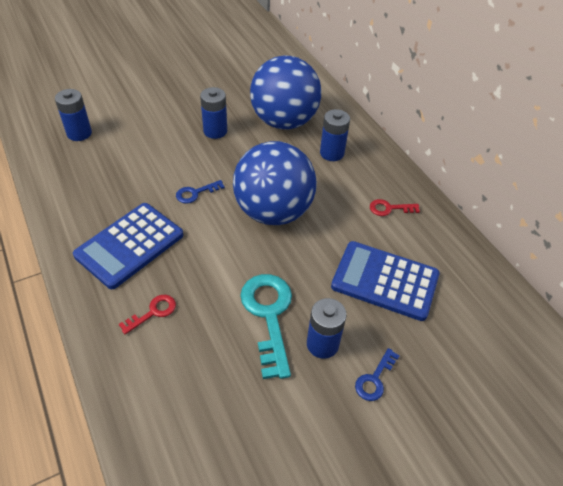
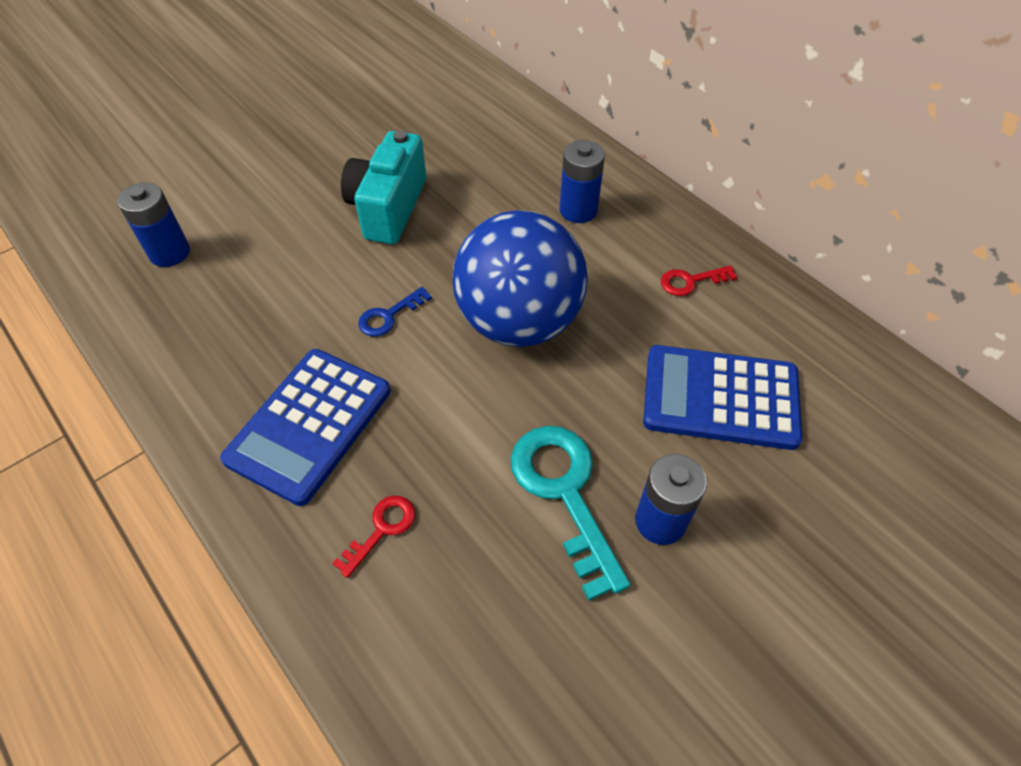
camera: 10 degrees left, 5 degrees up
blue battery [200,87,227,139] -> turquoise camera [341,130,426,244]
blue ball [250,55,321,130] -> none
blue key [355,348,400,401] -> none

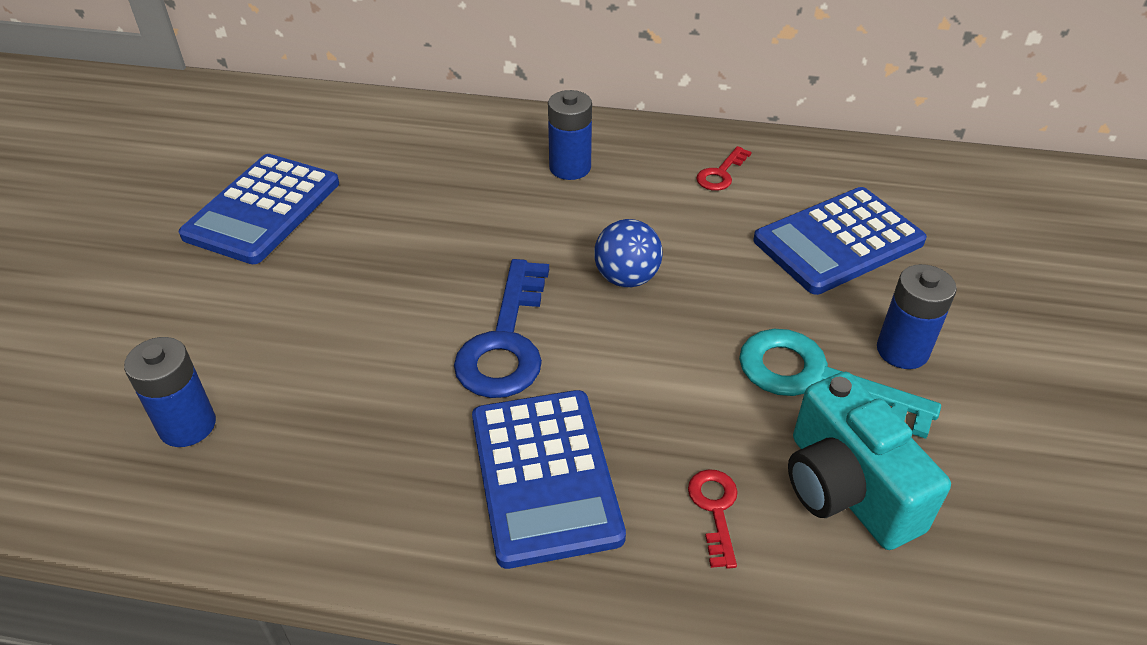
camera: 40 degrees left, 10 degrees down
turquoise camera [341,130,426,244] -> turquoise camera moved to [788,372,951,550]
blue key [358,287,432,337] -> blue key [454,259,549,398], size x1.99
blue ball [452,210,588,347] -> blue ball [594,219,663,288], size x0.48
none -> blue calculator [179,154,339,264]

